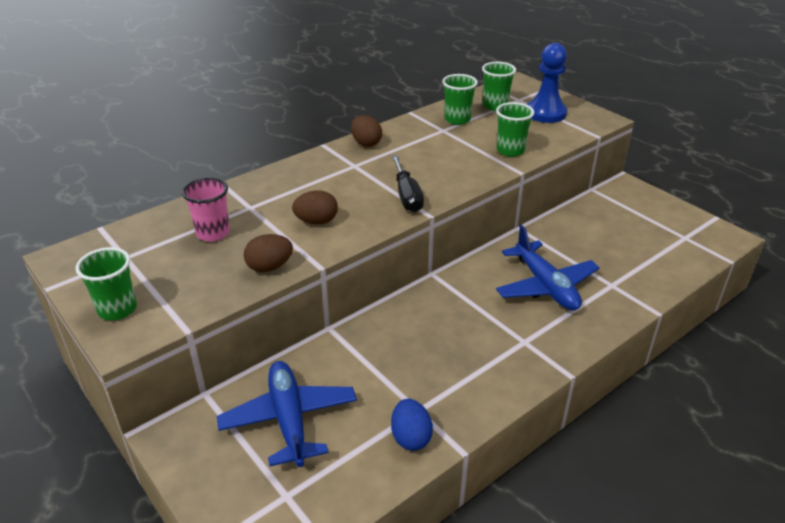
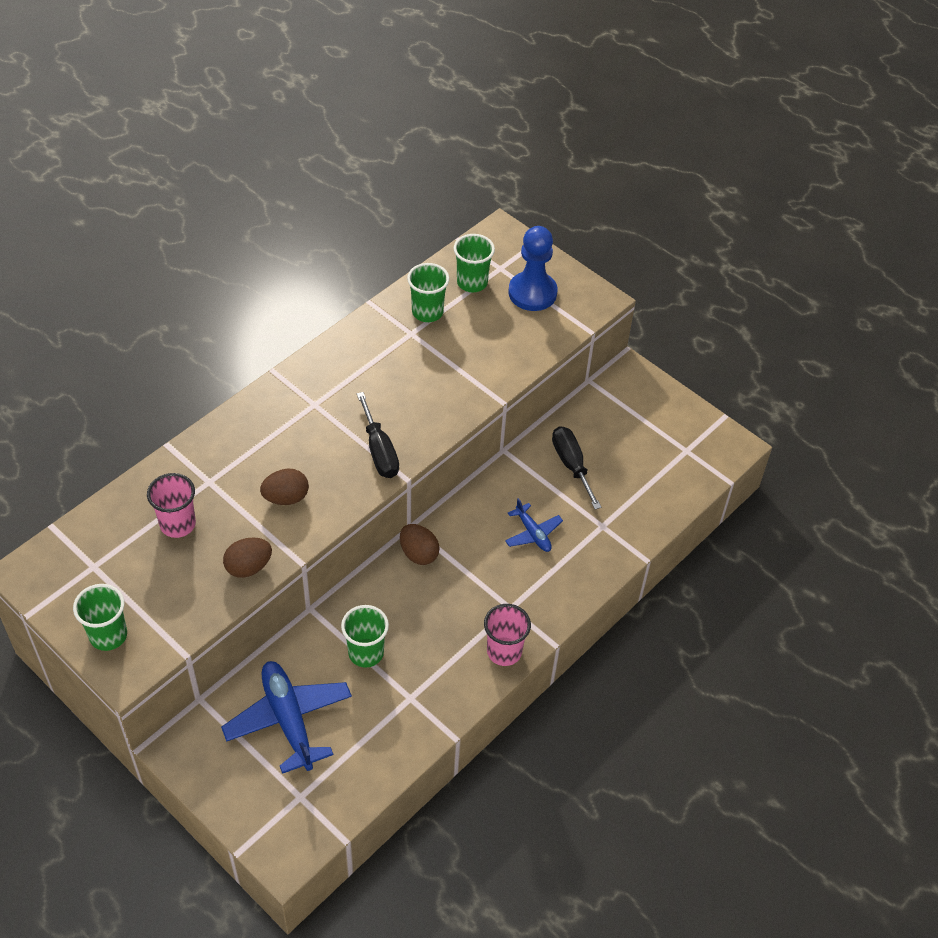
camera: 10 degrees left, 15 degrees up
brown egg [351,115,382,147] -> brown egg moved to [400,524,440,565]
blue egg [391,399,433,451] -> none
green cup [496,102,534,157] -> green cup moved to [341,605,389,668]
blue plane [496,225,599,311] -> blue plane [505,498,563,552], size x0.53
none -> pink cup [484,604,531,666]
none -> black screwdriver [552,426,601,509]

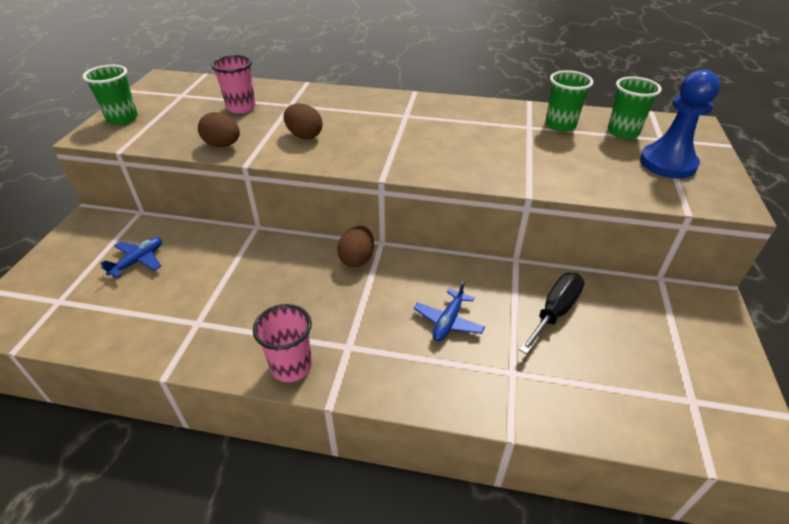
camera: 60 degrees right, 10 degrees down
blue plane [221,661,352,774] -> blue plane [101,237,162,278], size x0.53
green cup [341,605,389,668] -> none
black screwdriver [357,392,399,478] -> none

